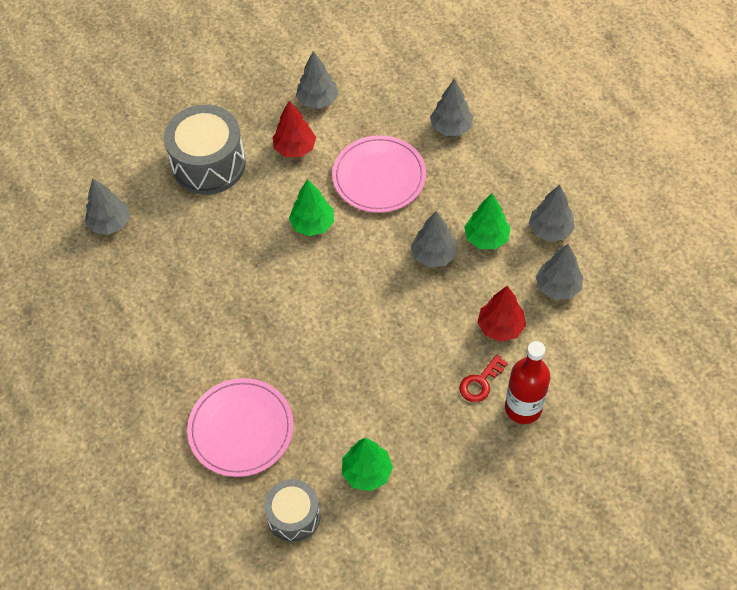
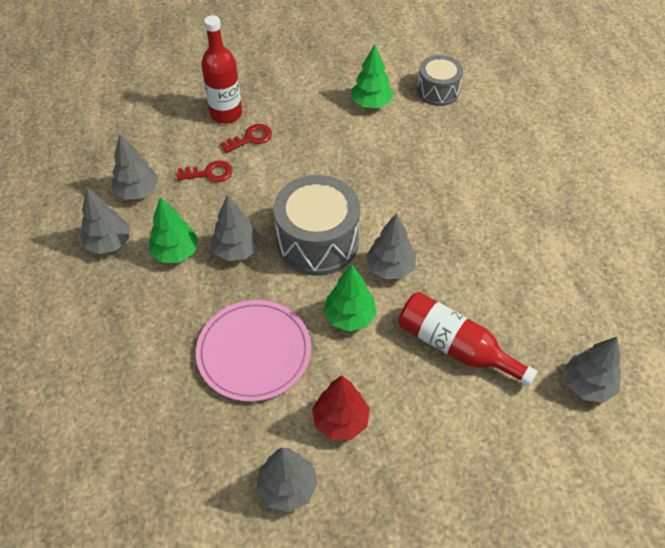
camera: 165 degrees left, 5 degrees down
grey drum [164,105,246,195] -> grey drum moved to [274,175,360,276]
pink plate [187,378,294,477] -> none
grey tree [430,79,473,136] -> grey tree moved to [366,213,416,279]
red tree [477,286,526,342] -> red key [177,161,232,182]
none -> red bottle [398,292,538,387]

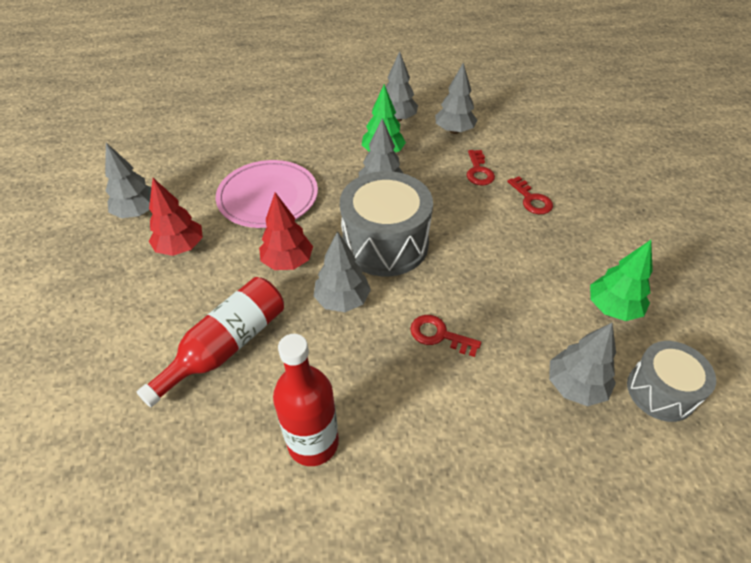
camera: 95 degrees right, 5 degrees down
red bottle [201,15,242,124] -> red bottle moved to [273,334,339,466]
green tree [324,265,377,332] -> red tree [259,192,313,270]
grey tree [564,337,621,403] -> grey tree moved to [549,323,616,406]
none -> red key [410,315,481,357]

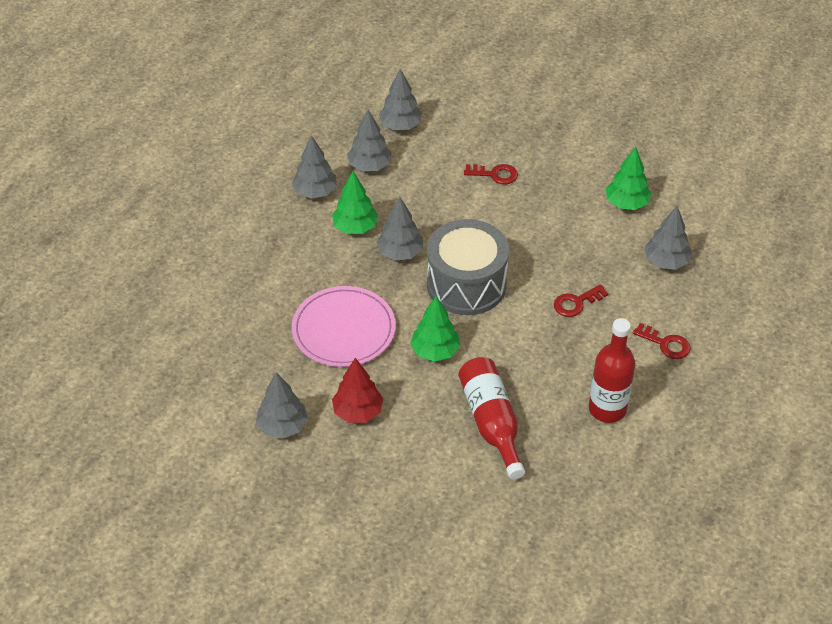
camera: 55 degrees left, 0 degrees up
red tree [259,192,313,270] -> green tree [410,296,460,362]
grey tree [313,231,371,312] -> grey tree moved to [379,69,422,130]
red key [467,150,495,185] -> red key moved to [633,323,691,359]
grey drum [627,341,716,422] -> none

